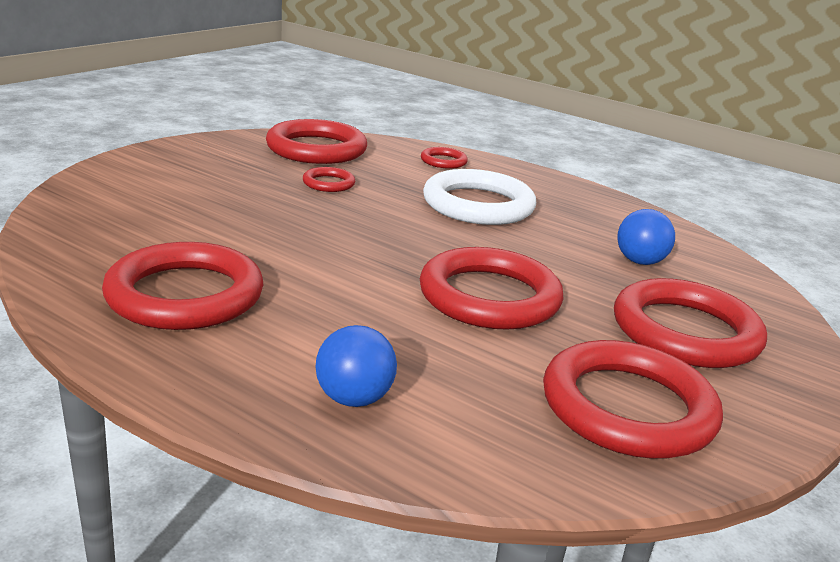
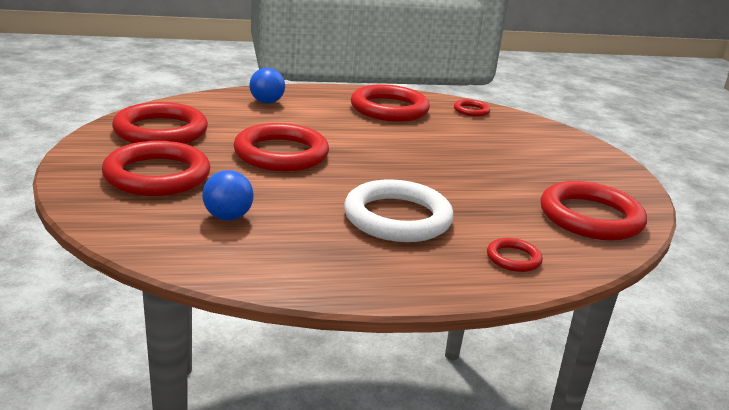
camera: 135 degrees right, 0 degrees up
red ring [303,167,355,192] -> red ring moved to [454,99,490,117]

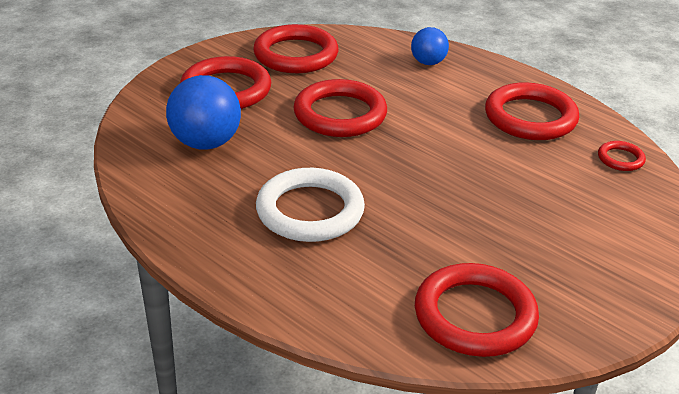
camera: 55 degrees right, 10 degrees up
blue ball [202,170,253,220] -> blue ball [166,75,241,150], size x1.69
red ring [487,238,543,272] -> none

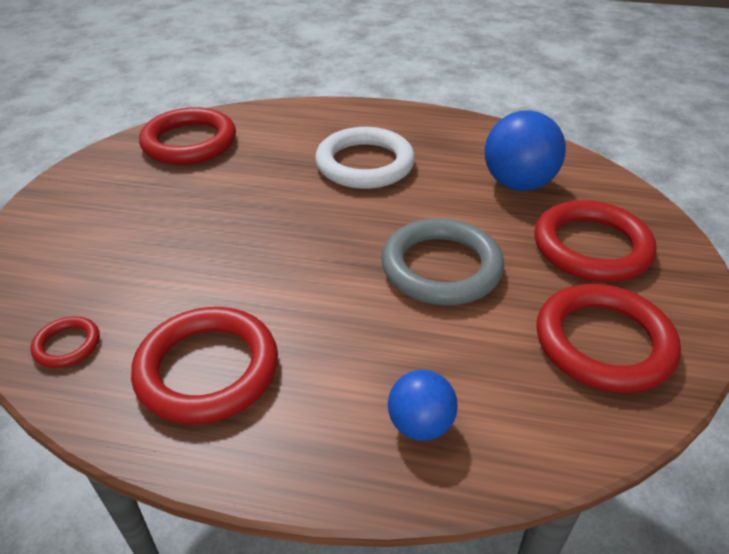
camera: 150 degrees right, 5 degrees up
red ring [294,79,387,137] -> grey ring [381,218,504,305]

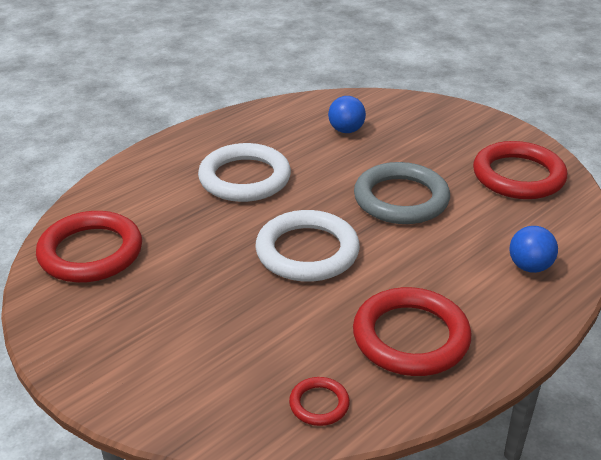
camera: 55 degrees left, 5 degrees down
blue ball [485,110,566,191] -> blue ball [328,96,366,133], size x0.59
red ring [534,200,657,282] -> none
none -> white ring [255,210,360,282]

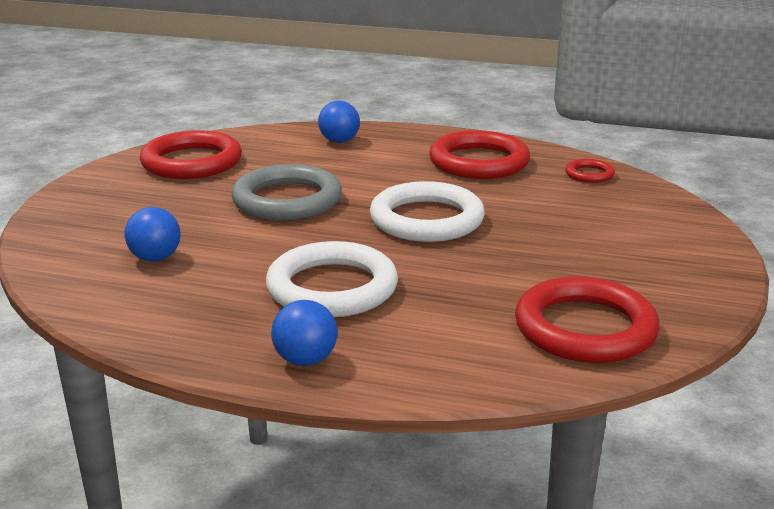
camera: 120 degrees left, 10 degrees down
none -> blue ball [271,300,338,366]

